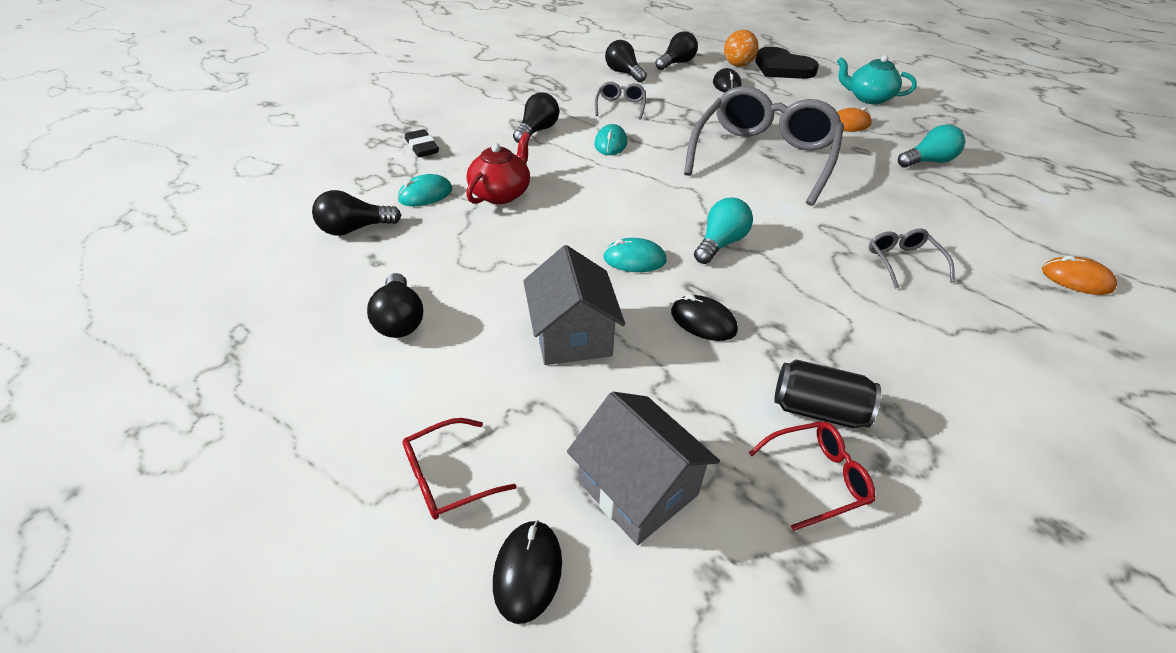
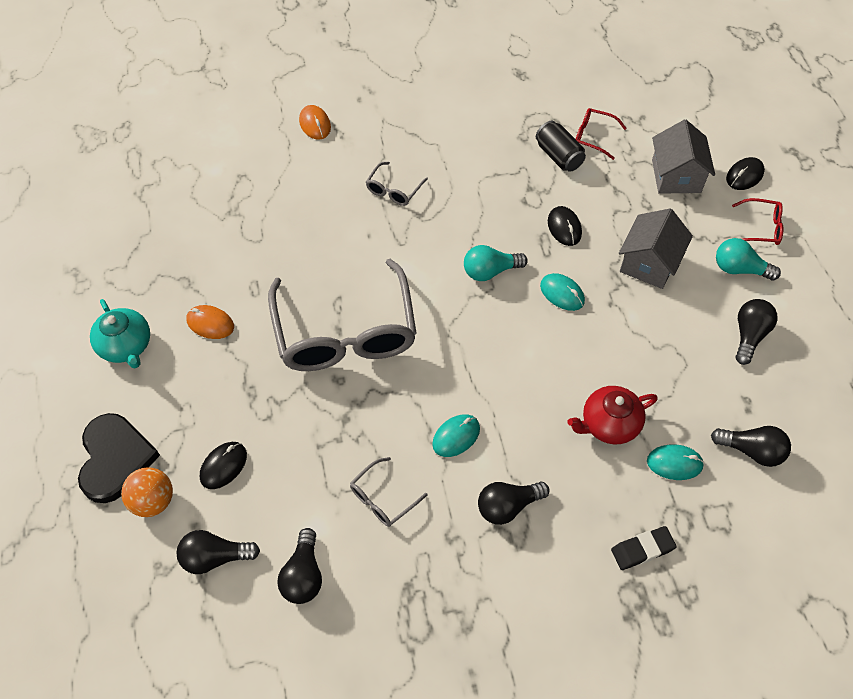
camera: 140 degrees left, 15 degrees up
black eraser [405,129,439,157] -> black eraser turned 60 degrees clockwise [611,526,677,570]
grey glasses [684,86,844,206] -> grey glasses turned 75 degrees counterclockwise [268,259,417,371]
turquoise light bulb [898,125,965,167] -> turquoise light bulb moved to [716,238,781,280]

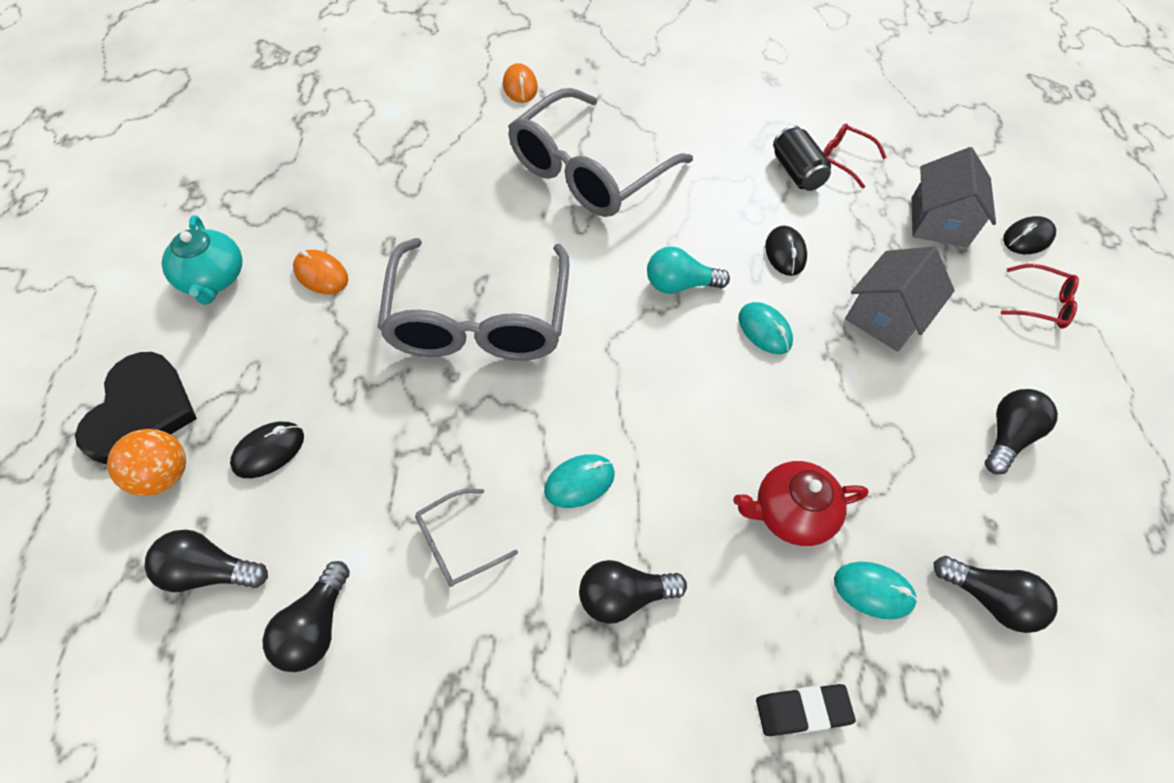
camera: 10 degrees right, 0 degrees up
grey glasses [366,162,428,206] -> grey glasses [508,88,693,217], size x2.41
turquoise light bulb [716,238,781,280] -> none

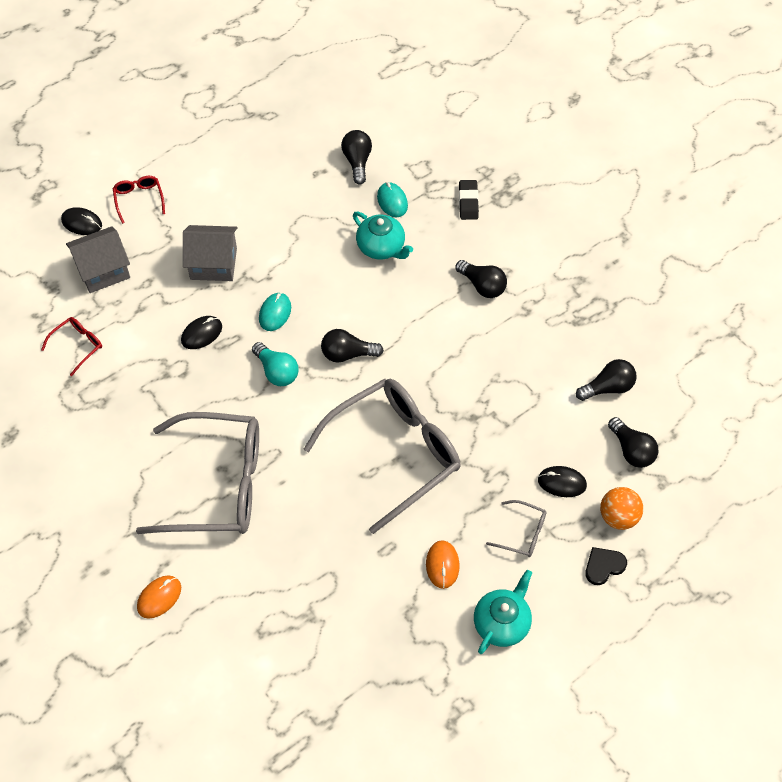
camera: 125 degrees left, 0 degrees up
black heart [75,352,197,464] -> black heart [585,547,627,585], size x0.53
grey glasses [415,489,518,587] -> grey glasses moved to [486,500,546,557]
turquoise mouse [544,454,615,508] -> none
red teapot [733,461,869,546] -> turquoise teapot [353,212,413,260]
black eraser [756,684,856,736] -> black eraser turned 45 degrees clockwise [459,180,479,220]
black can [773,125,831,191] -> none
red glasses [823,123,886,188] -> red glasses turned 135 degrees counterclockwise [41,317,102,376]
black light bulb [985,389,1058,474] -> black light bulb moved to [321,329,384,362]

